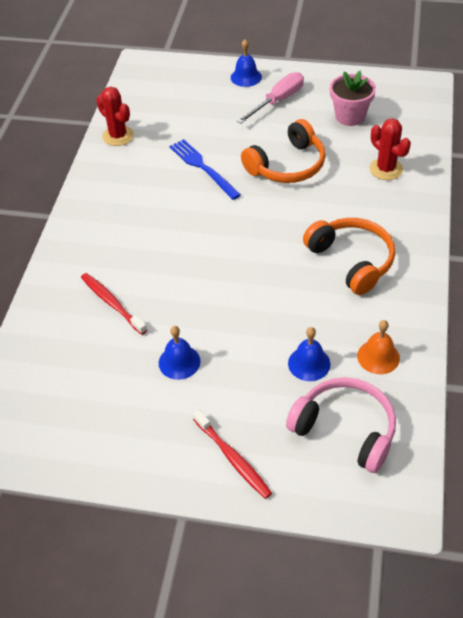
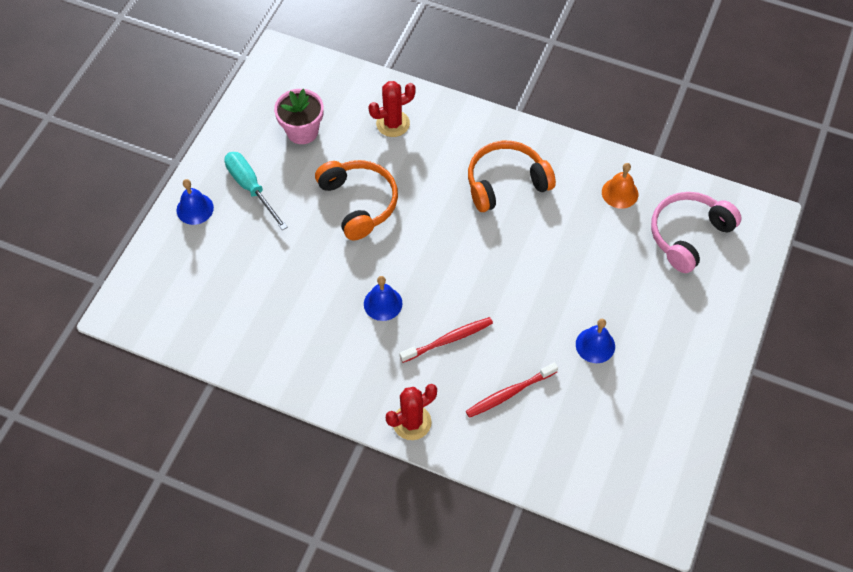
camera: 80 degrees left, 10 degrees up
red cactus [96,87,134,146] -> red cactus moved to [386,384,437,440]
blue fork [169,139,241,200] -> none
red toothbrush [193,409,272,499] -> red toothbrush moved to [399,317,493,363]
pink screwdriver [237,72,304,124] -> turquoise screwdriver [224,152,288,230]
blue bell [288,327,331,381] -> blue bell moved to [364,276,403,321]

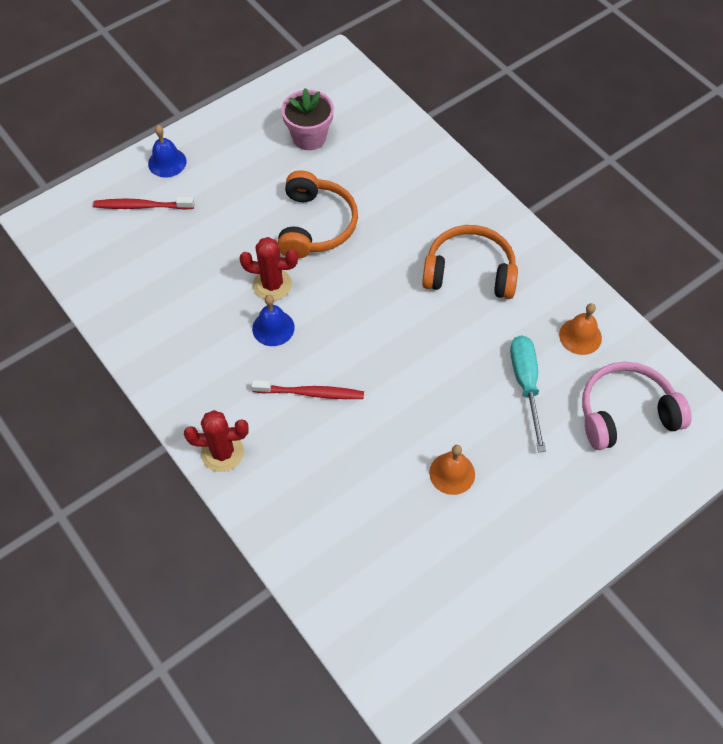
camera: 30 degrees right, 0 degrees up
turquoise screwdriver [224,152,288,230] -> turquoise screwdriver moved to [510,335,546,452]
red cactus [368,81,416,137] -> red cactus moved to [239,237,298,301]
red toothbrush [466,362,558,418] -> red toothbrush moved to [93,197,194,210]
blue bell [576,319,615,363] -> orange bell [429,445,475,495]

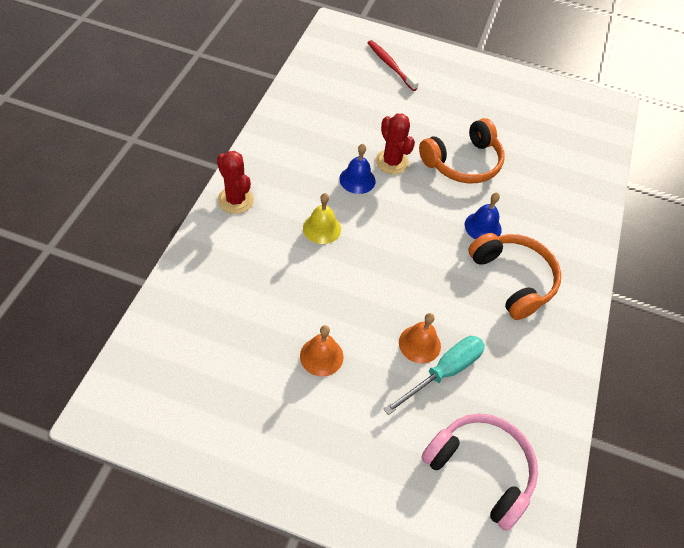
camera: 50 degrees right, 5 degrees down
blue bell [148,125,186,178] -> blue bell moved to [465,193,502,240]
red toothbrush [251,380,364,399] -> yellow bell [303,193,341,244]
pink flower pot [281,88,334,150] -> none
orange bell [559,303,602,355] -> orange bell moved to [399,313,441,364]

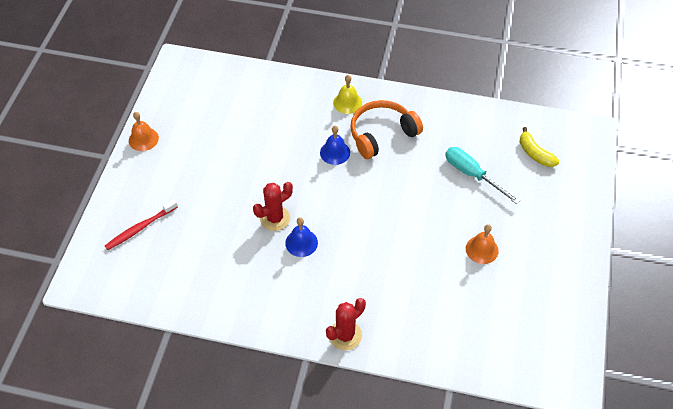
camera: 90 degrees left, 0 degrees up
yellow bell [303,193,341,244] -> yellow bell moved to [333,75,362,114]
orange bell [399,313,441,364] -> orange bell moved to [129,112,159,151]
orange headphones [419,118,504,184] -> none
pink headphones [421,413,538,531] -> yellow banana [520,127,559,167]

